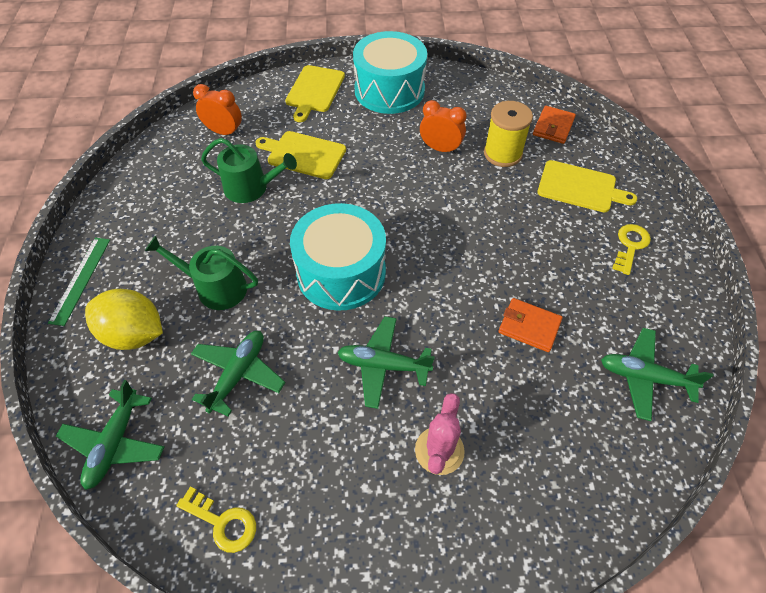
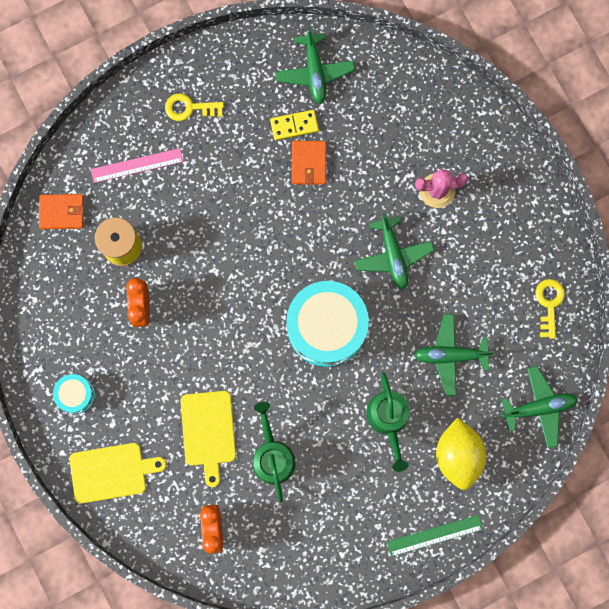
camera: 115 degrees left, 25 degrees up
turquoise drum [353,31,427,114] -> turquoise drum [53,374,95,414], size x0.47
yellow cutting board [537,160,637,212] -> pink ruler [91,148,184,183]
none -> yellow domino [270,110,319,140]

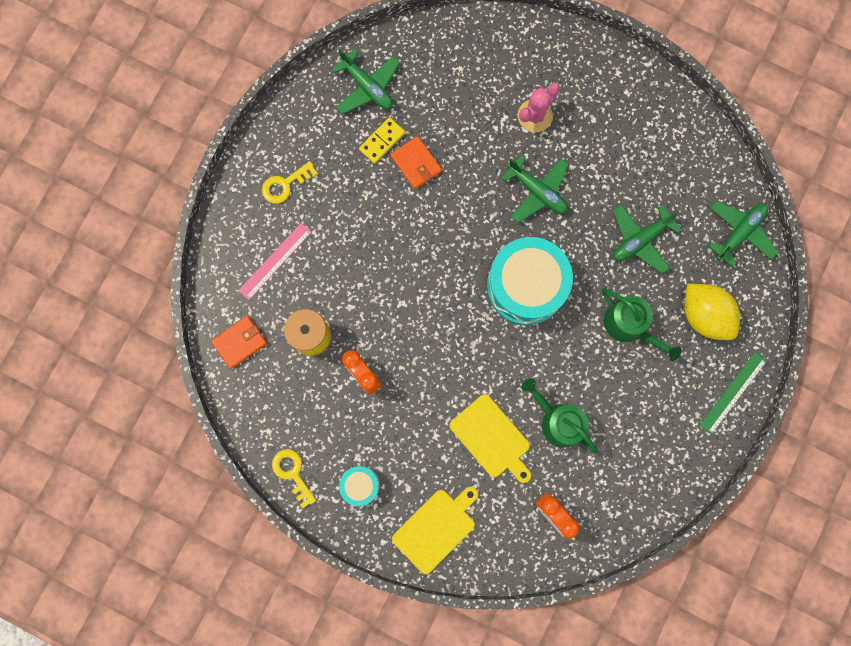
camera: 35 degrees left, 0 degrees up
yellow key [535,279,565,339] -> yellow key moved to [272,449,316,509]

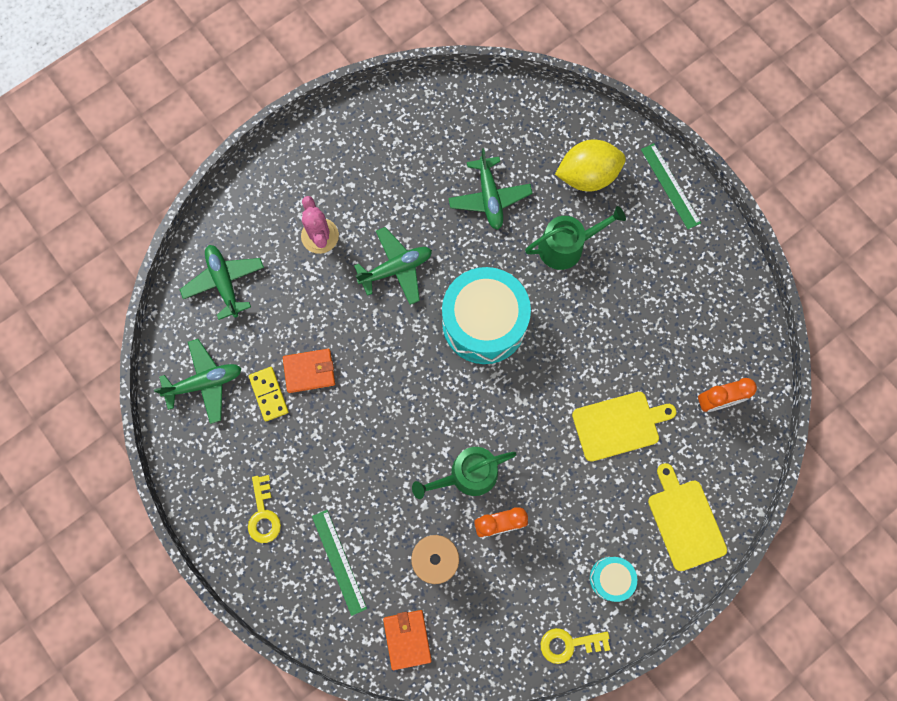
camera: 65 degrees left, 5 degrees down
pink ruler [238,223,311,300] -> green ruler [312,510,367,616]
green watering can [521,378,598,454] -> green watering can moved to [412,447,517,499]
green plane [708,200,778,267] -> green plane moved to [179,245,264,320]

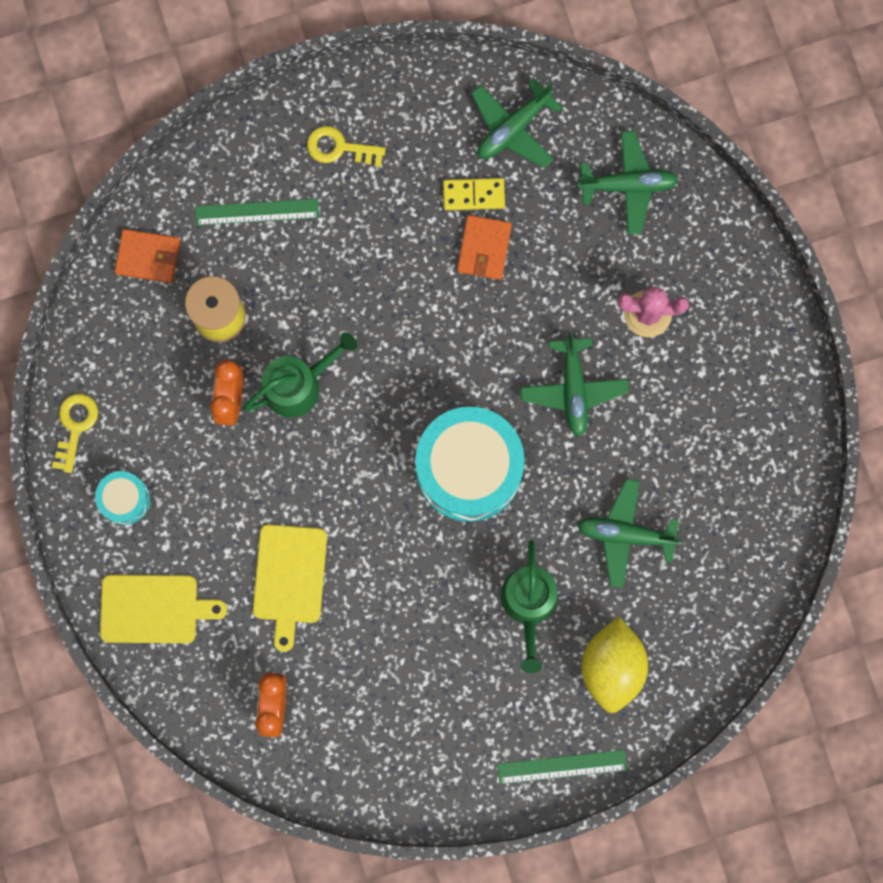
camera: 110 degrees right, 5 degrees up
green plane [154,339,242,424] -> green plane turned 45 degrees clockwise [471,78,563,168]
green watering can [412,447,517,499] -> green watering can turned 60 degrees clockwise [243,332,357,417]

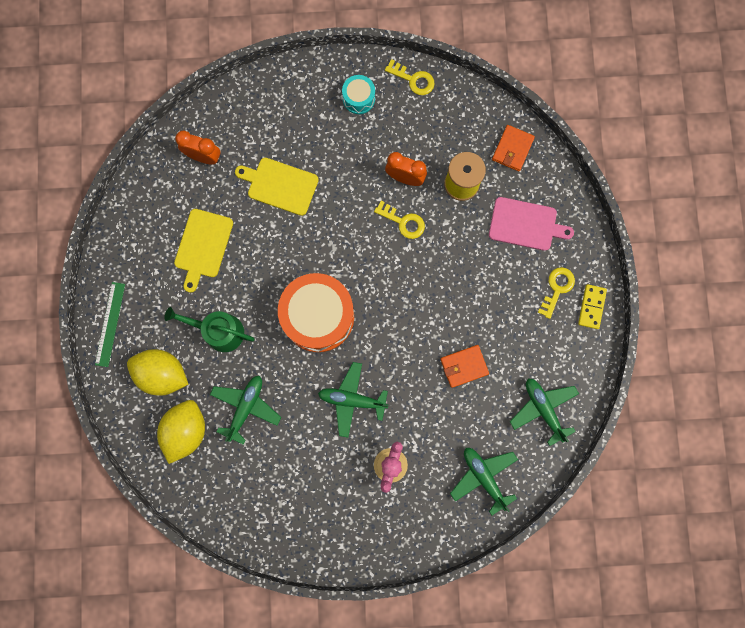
camera: 105 degrees right, 0 degrees up
yellow cutting board [100,575,227,643] -> yellow cutting board moved to [174,209,233,293]
green ruler [195,199,319,225] -> pink cutting board [489,197,574,251]
green watering can [243,332,357,417] -> yellow key [374,201,425,239]
turquoise drum [415,407,525,522] -> orange drum [278,273,354,352]
yellow domino [443,178,505,210] -> yellow domino moved to [578,284,607,329]
orange wallet [457,215,512,280] -> orange wallet turned 45 degrees counterclockwise [440,345,489,388]
green plane [577,131,678,235] -> green plane turned 135 degrees clockwise [450,448,518,515]
none -> yellow lemon [157,400,205,464]

